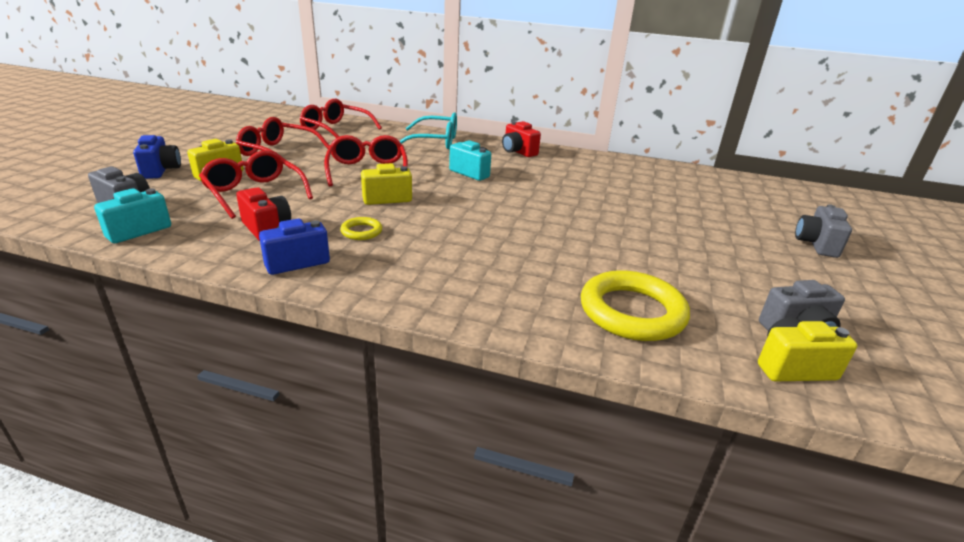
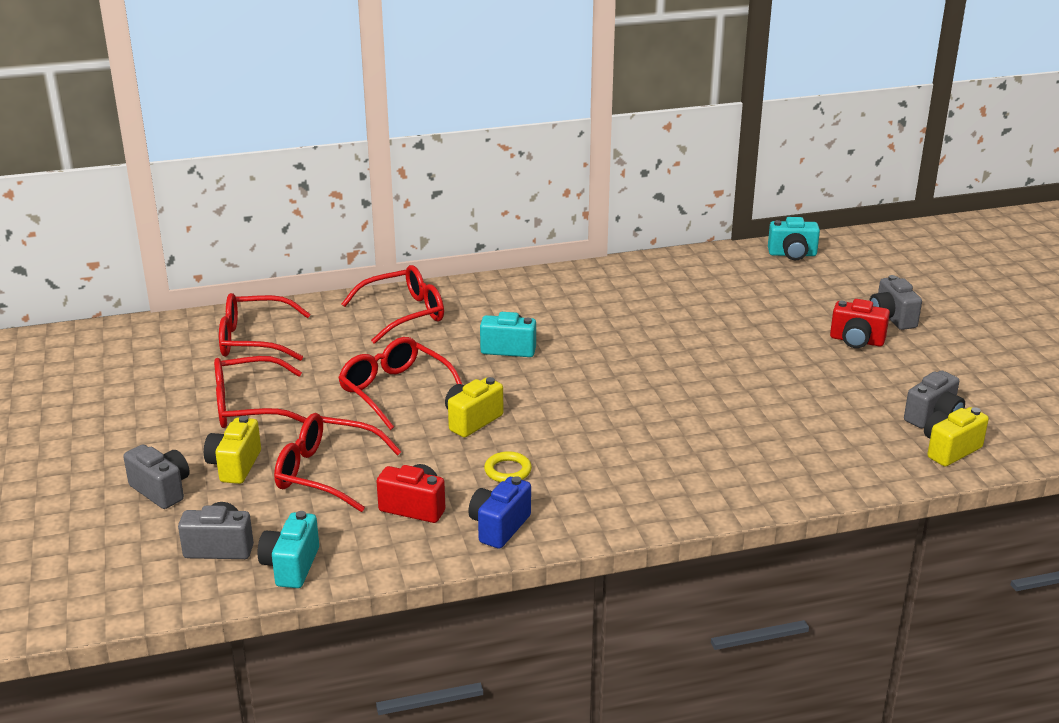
camera: 30 degrees left, 0 degrees up
blue camera [133,135,181,179] -> grey camera [123,444,190,509]
turquoise glasses [400,112,457,149] -> red glasses [342,265,444,344]
red camera [502,121,541,157] -> red camera moved to [830,299,890,348]
yellow ring [581,270,690,341] -> none
none -> turquoise camera [768,217,820,260]

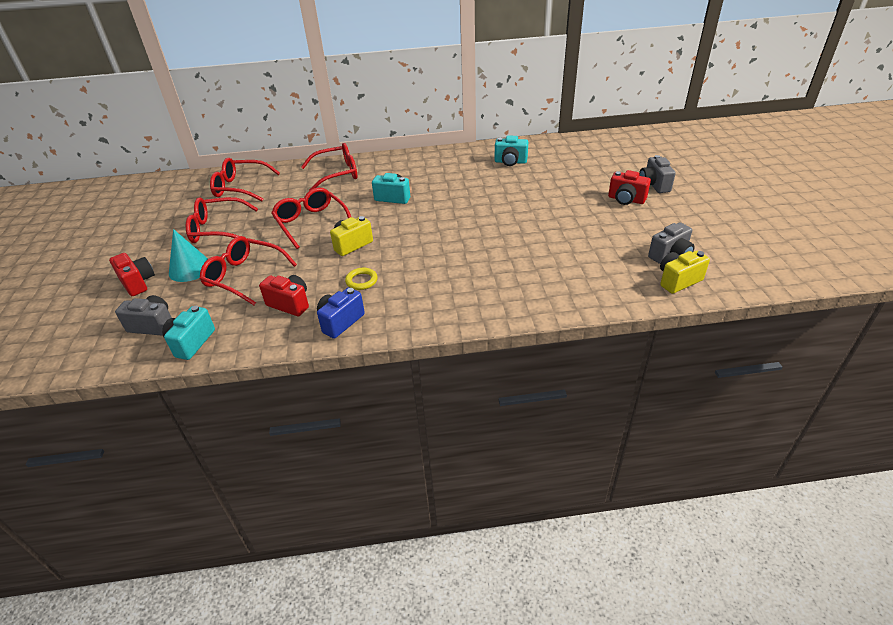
camera: 10 degrees right, 10 degrees up
grey camera [123,444,190,509] -> red camera [109,253,155,296]
yellow camera [204,416,261,484] -> turquoise cone [169,229,208,282]
turquoise camera [768,217,820,260] -> turquoise camera moved to [495,135,528,166]

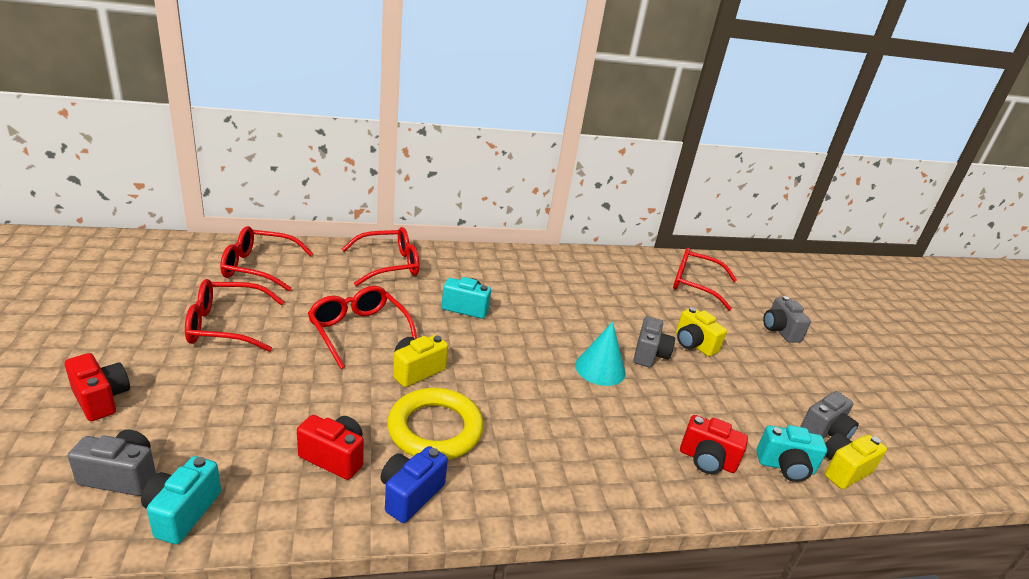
camera: 10 degrees left, 10 degrees down
turquoise cone [169,229,208,282] -> turquoise cone moved to [575,322,626,386]
red glasses [200,236,297,305] -> red glasses moved to [673,248,737,310]
yellow ring [345,268,378,290] -> yellow ring [387,388,484,460], size x2.13
turquoise camera [495,135,528,166] -> turquoise camera moved to [756,425,827,482]
red camera [608,170,651,205] -> red camera moved to [680,415,748,474]
none -> grey camera [633,316,675,367]
none -> yellow camera [676,307,727,357]

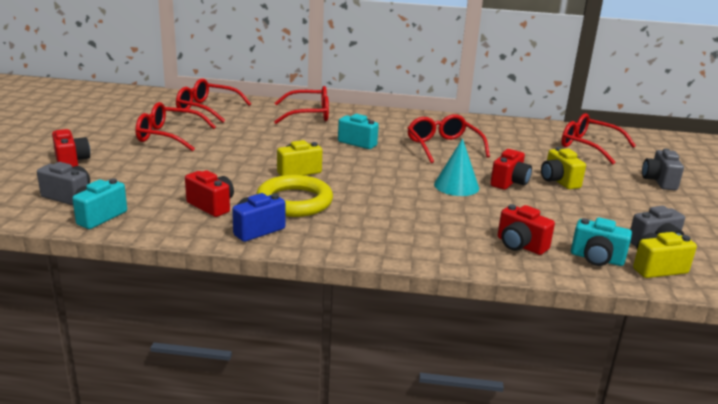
camera: 20 degrees right, 5 degrees down
red glasses [308,286,417,369] -> red glasses moved to [407,114,490,163]
grey camera [633,316,675,367] -> red camera [490,149,532,190]

